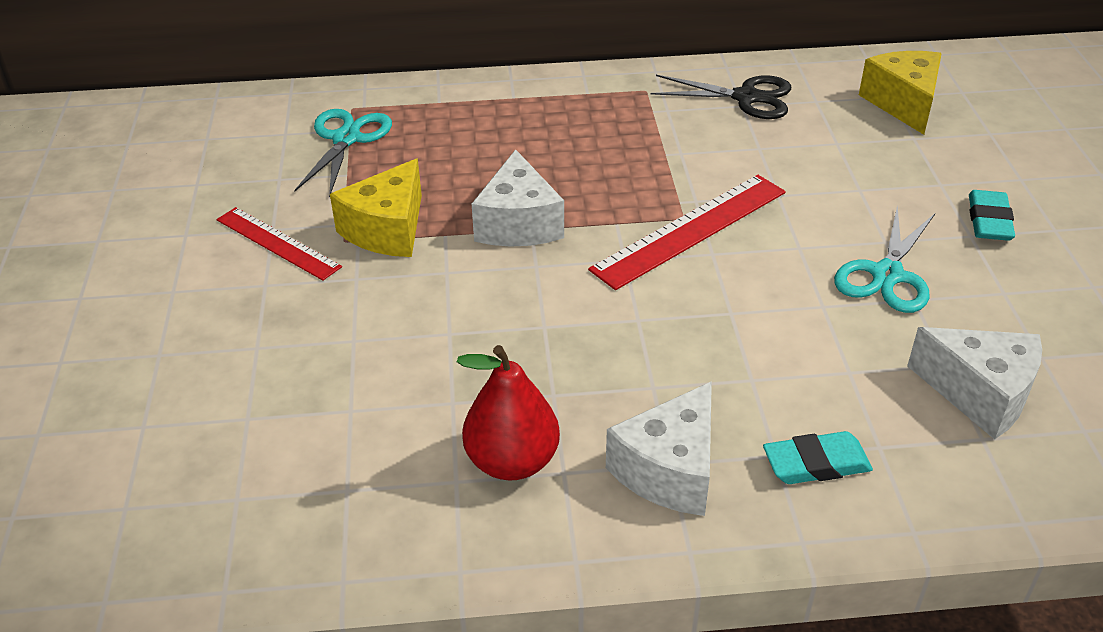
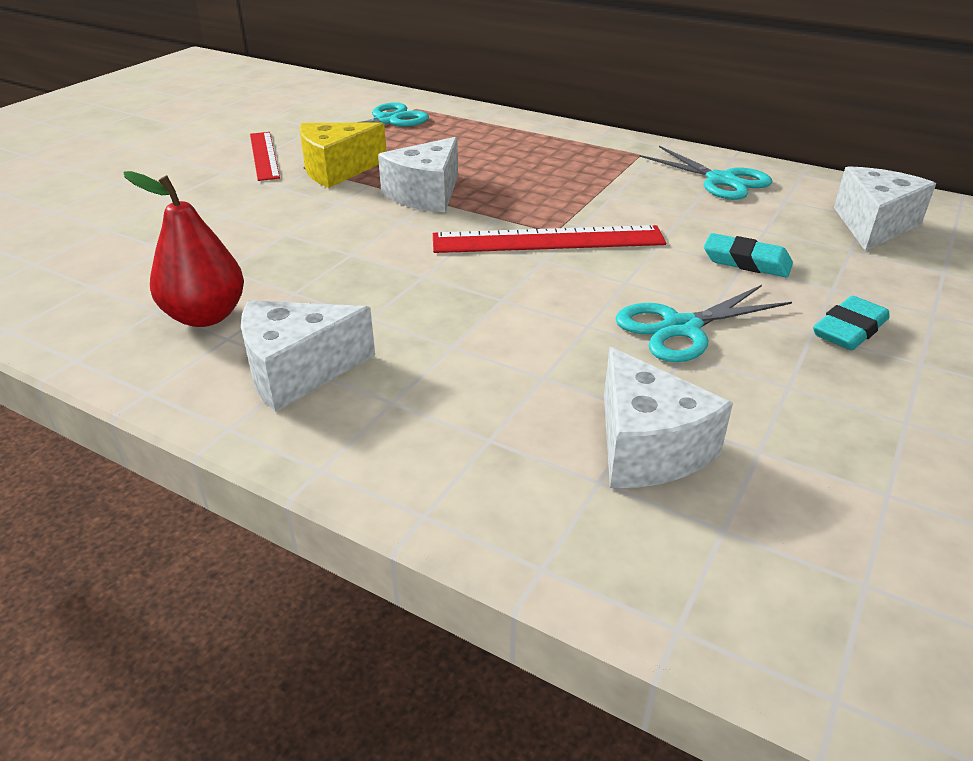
camera: 35 degrees right, 5 degrees down
black scissors [651,75,791,119] -> turquoise scissors [639,146,772,200]
turquoise eraser [763,431,873,484] -> turquoise eraser moved to [704,233,793,277]
yellow cheese [859,51,942,135] -> white cheese [834,166,936,251]

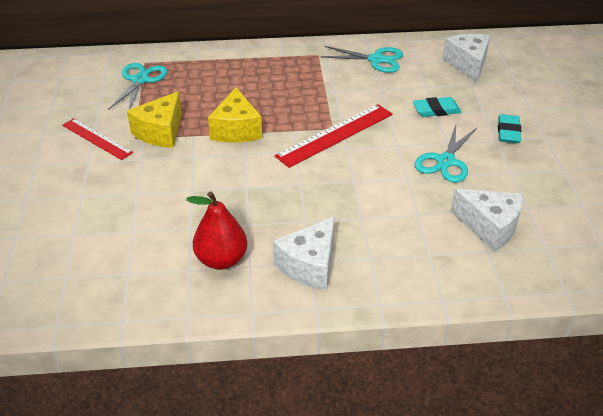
camera: 35 degrees left, 5 degrees up
white cheese [378,137,458,212] -> yellow cheese [208,87,262,143]

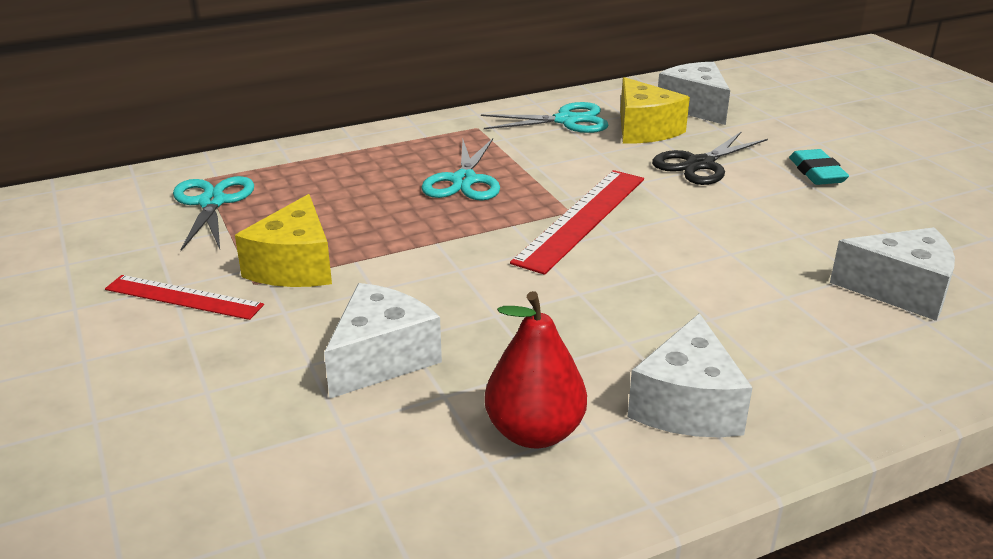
camera: 20 degrees left, 10 degrees down
yellow cheese [208,87,262,143] -> yellow cheese moved to [620,77,690,143]
turquoise eraser [413,97,461,117] -> black scissors [652,131,768,185]
turquoise scissors [415,125,477,182] -> turquoise scissors moved to [421,138,500,200]
none -> white cheese [324,283,442,399]

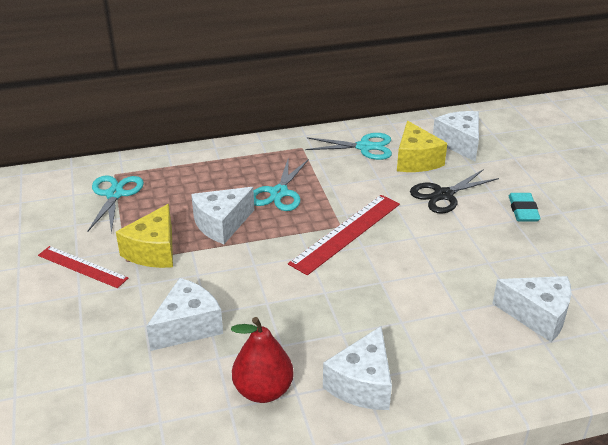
camera: 10 degrees right, 5 degrees up
none -> white cheese [191,187,254,244]

